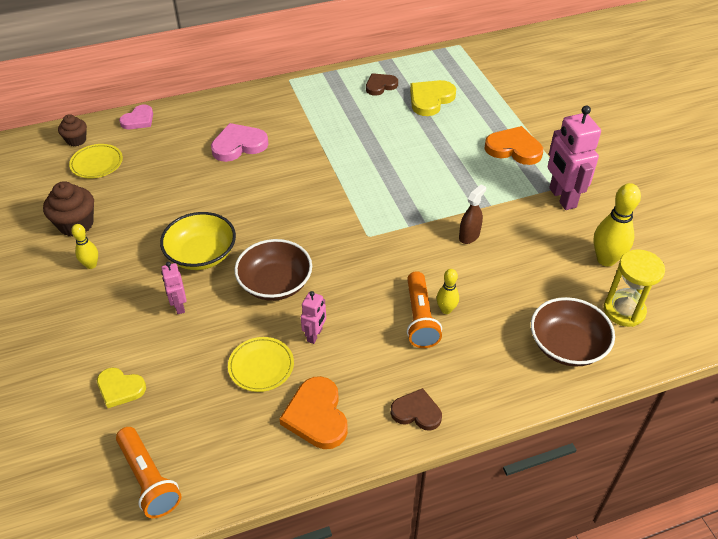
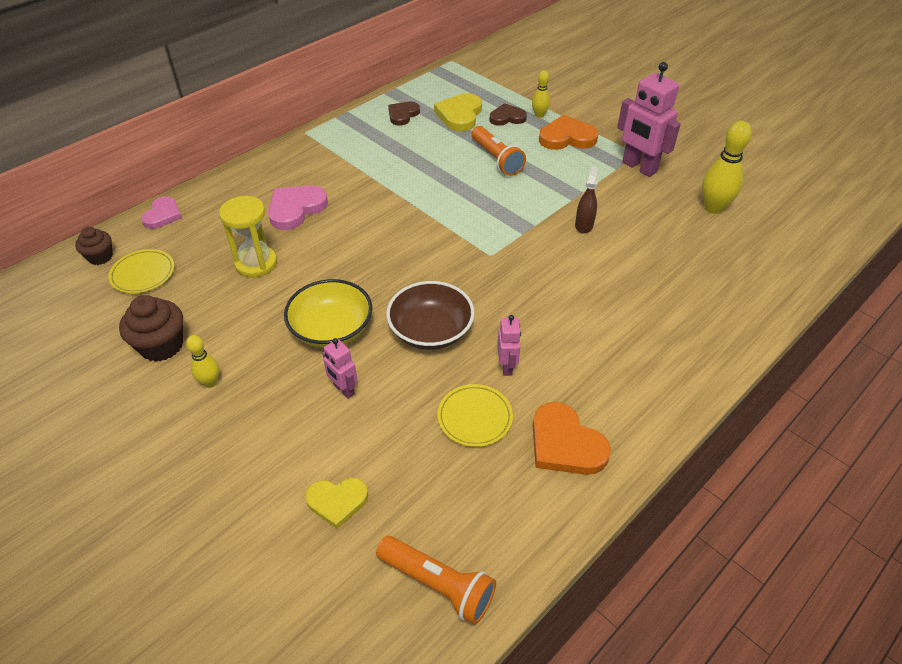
camera: 25 degrees left, 0 degrees up
brown heart [391,388,442,431] -> brown heart moved to [490,103,527,126]
orange flashlight [407,271,442,348] -> orange flashlight moved to [472,126,526,176]
yellow bowling pin [437,269,459,314] -> yellow bowling pin moved to [532,70,550,118]
brown bowl [531,297,615,367] -> none
yellow hourglass [604,249,665,327] -> yellow hourglass moved to [219,196,277,277]

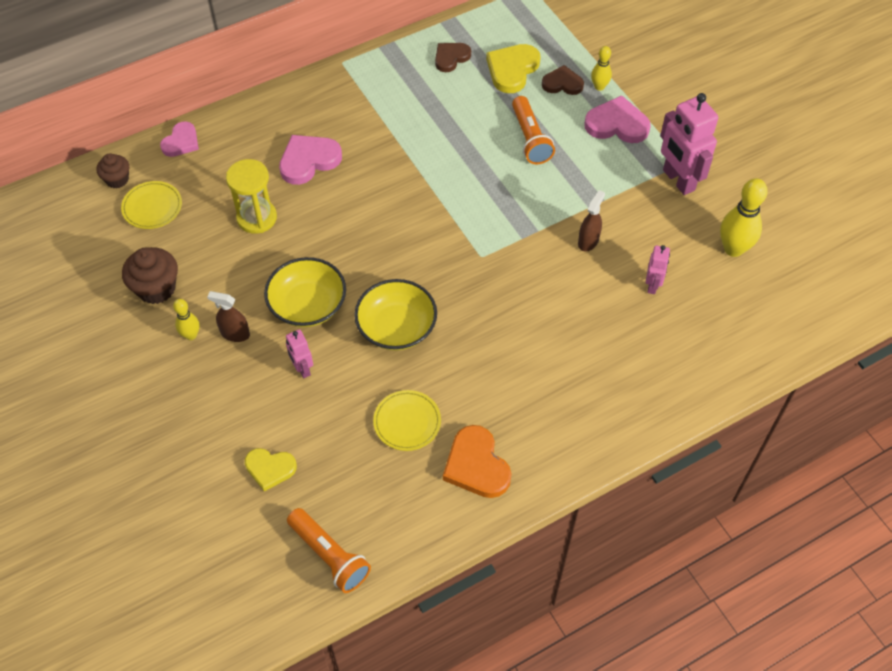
camera: 15 degrees right, 10 degrees up
brown bowl [386,281,474,350] -> yellow bowl [354,279,437,350]
pink robot [497,315,521,376] -> pink robot moved to [646,245,670,294]
orange heart [539,115,598,150] -> pink heart [584,95,651,143]
none -> brown spray bottle [207,291,250,342]

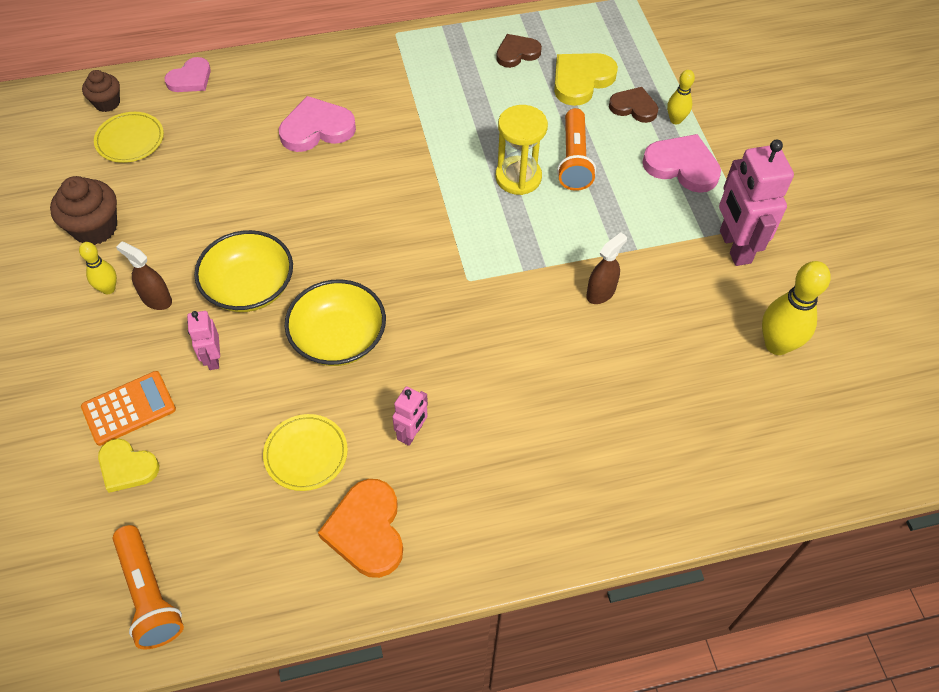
camera: 15 degrees right, 0 degrees up
yellow hourglass [226,159,277,234] -> yellow hourglass moved to [496,105,548,195]
pink robot [646,245,670,294] -> pink robot moved to [392,386,428,446]
none -> orange calculator [81,371,176,446]

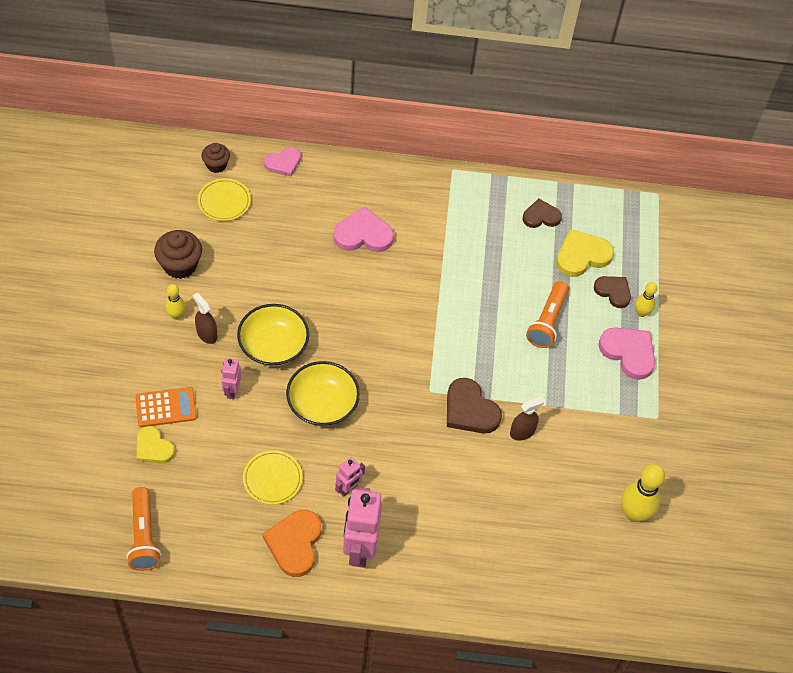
camera: 15 degrees right, 0 degrees up
yellow hourglass [496,105,548,195] -> none
pink robot [719,140,794,266] -> pink robot moved to [343,487,382,568]
none -> brown heart [447,378,502,433]

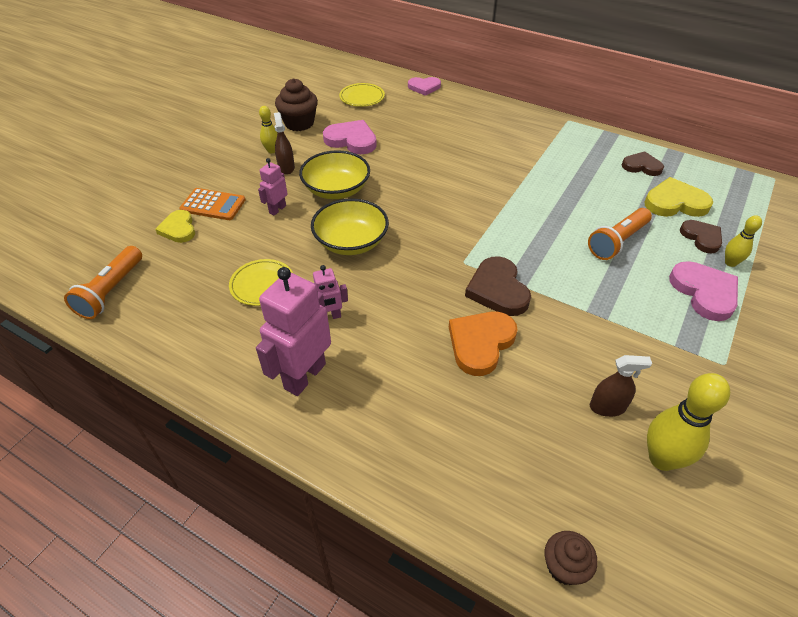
camera: 30 degrees right, 10 degrees down
brown cupcake [201,143,230,173] -> brown cupcake moved to [545,531,598,585]
orange heart [263,510,322,577] -> orange heart moved to [449,312,518,376]
pink heart [333,207,394,252] -> pink heart moved to [323,120,377,154]
brown spray bottle [510,396,545,440] -> brown spray bottle moved to [590,355,652,417]

